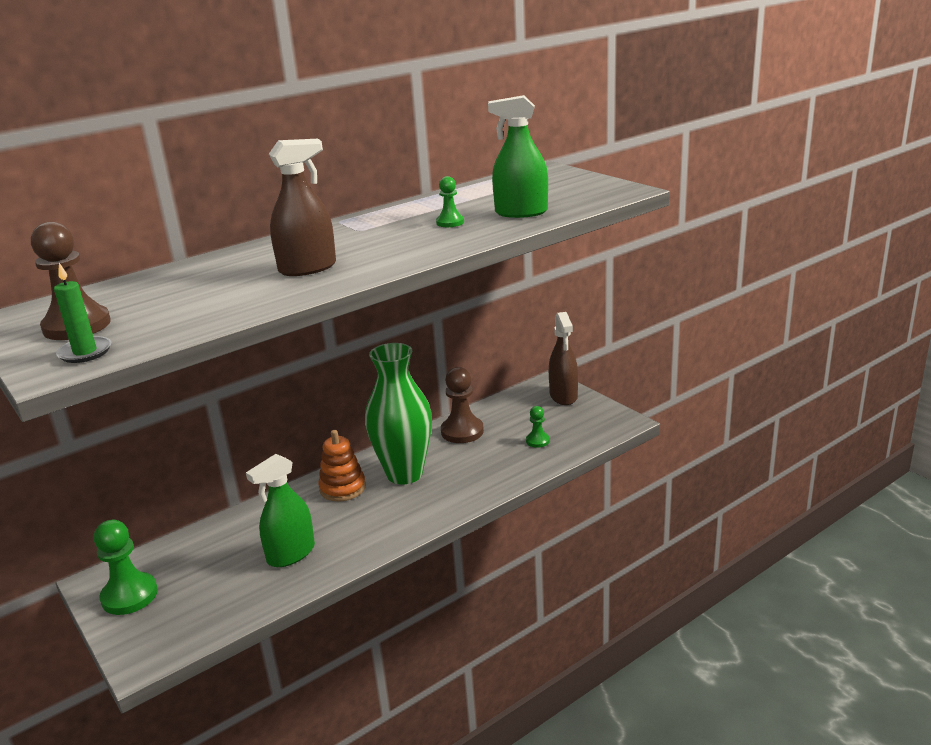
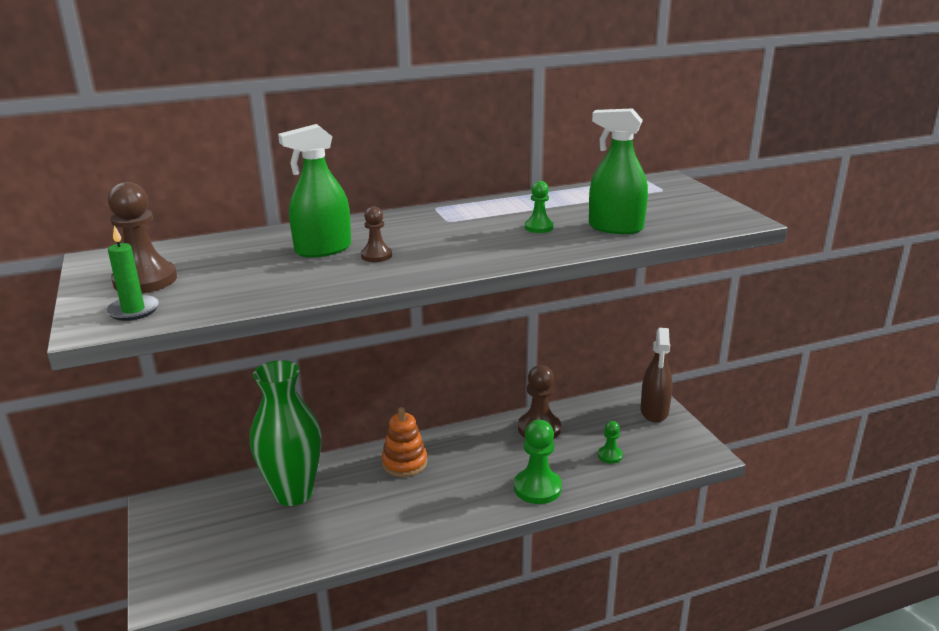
camera: 15 degrees right, 0 degrees up
green pawn [94,520,158,615] -> green pawn moved to [514,420,562,504]
green spray bottle [246,454,315,567] -> green spray bottle moved to [278,124,351,257]
brown spray bottle [269,139,336,276] -> brown pawn [361,206,392,262]
green vase [365,343,432,485] -> green vase moved to [250,360,322,506]

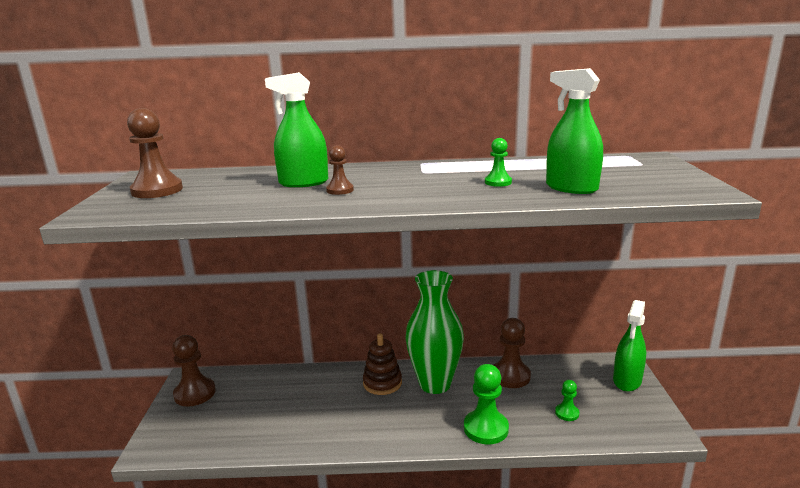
camera: 20 degrees right, 5 degrees down
green candle [106,225,159,321] -> none
green vase [250,360,322,506] -> green vase moved to [405,270,464,394]
orange stacking toy [382,407,427,477] -> brown stacking toy [363,333,402,395]
brown spray bottle [640,328,673,423] -> green spray bottle [613,300,646,392]
none -> brown pawn [172,335,216,407]

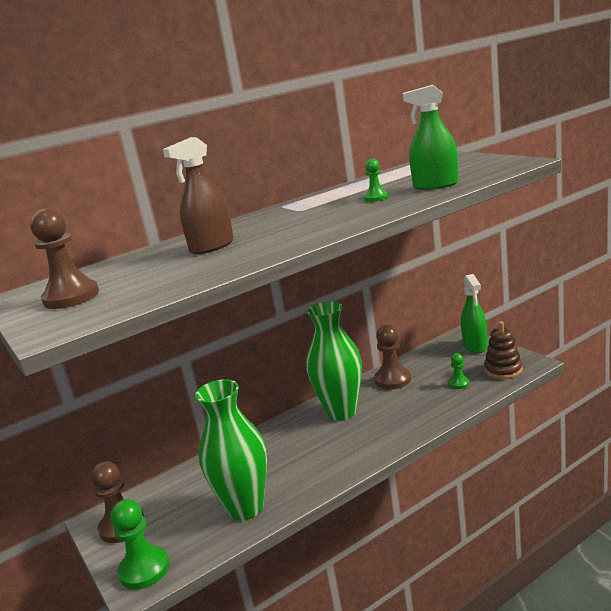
camera: 30 degrees left, 0 degrees up
green spray bottle [265,72,328,187] -> brown spray bottle [163,137,234,254]
brown pawn [326,145,354,195] -> none
brown stacking toy [363,333,402,395] -> brown stacking toy moved to [484,321,523,379]
green pawn [464,364,509,444] -> green pawn moved to [111,499,169,590]
none -> green vase [195,379,267,521]

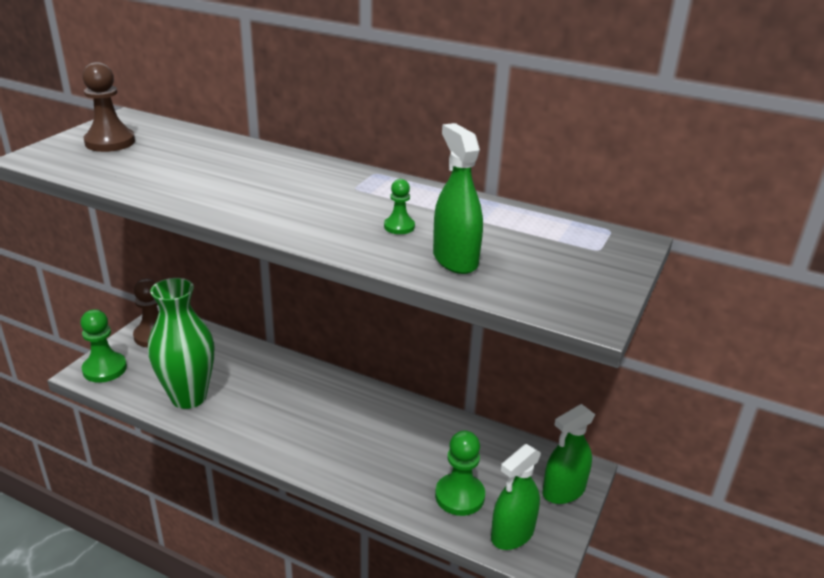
camera: 55 degrees right, 10 degrees up
brown spray bottle [163,137,234,254] -> none
green vase [306,301,362,420] -> none
brown pawn [374,325,411,389] -> none
green pawn [449,353,469,389] -> green pawn [435,430,485,516], size x1.86
brown stacking toy [484,321,523,379] -> green spray bottle [491,444,541,550]

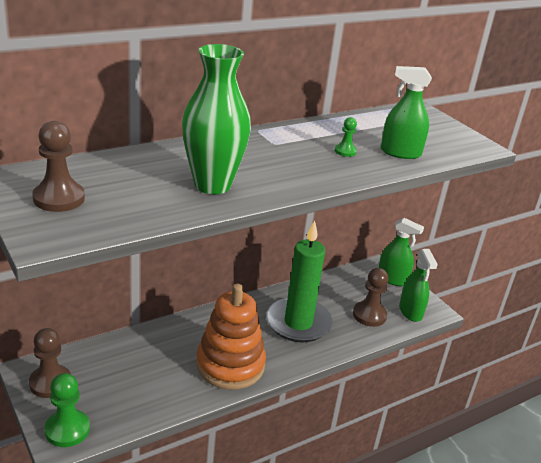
camera: 60 degrees left, 0 degrees up
green vase [148,278,214,409] -> green vase moved to [182,44,251,194]
green pawn [435,430,485,516] -> brown pawn [353,268,389,327]
green spray bottle [542,404,595,504] -> green spray bottle turned 60 degrees counterclockwise [379,218,424,286]
none -> orange stacking toy [196,284,266,390]
none -> green candle [266,221,333,343]

